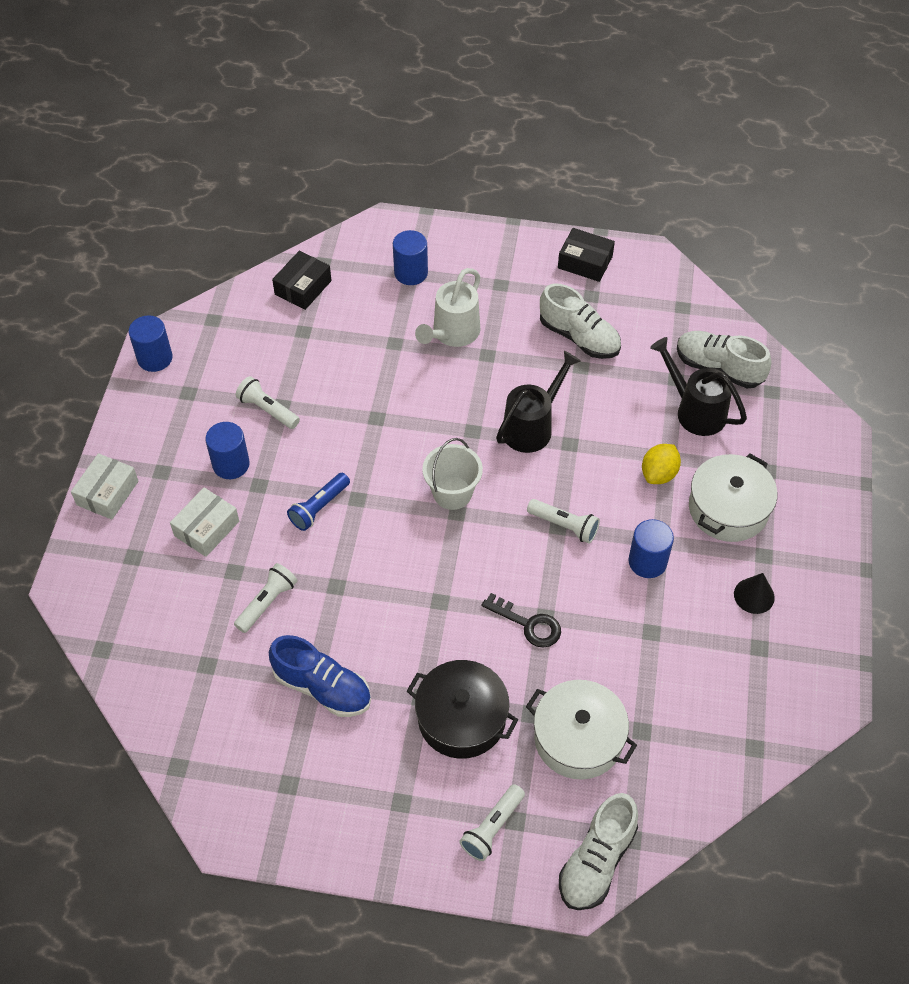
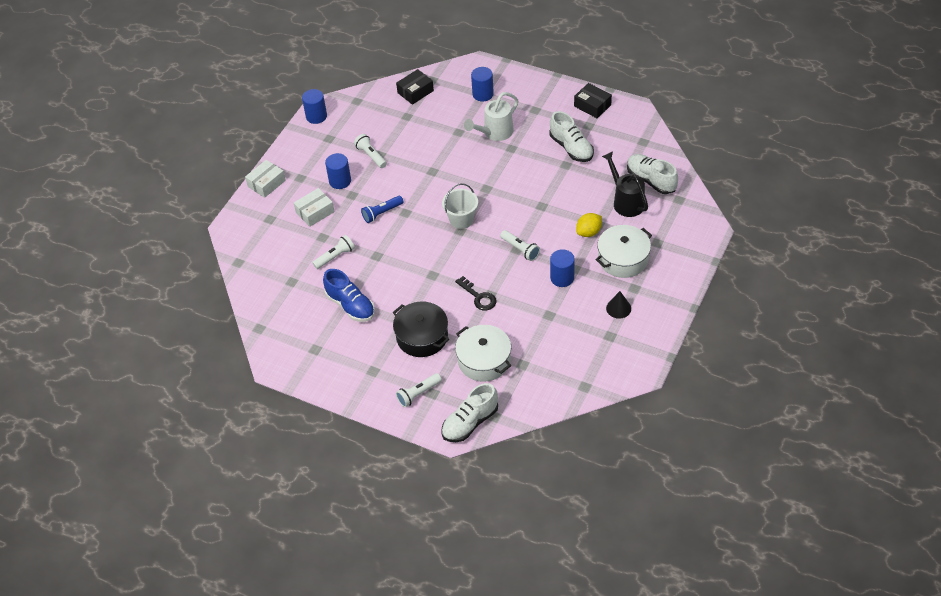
camera: 20 degrees right, 5 degrees down
black watering can [496,351,581,453] -> none

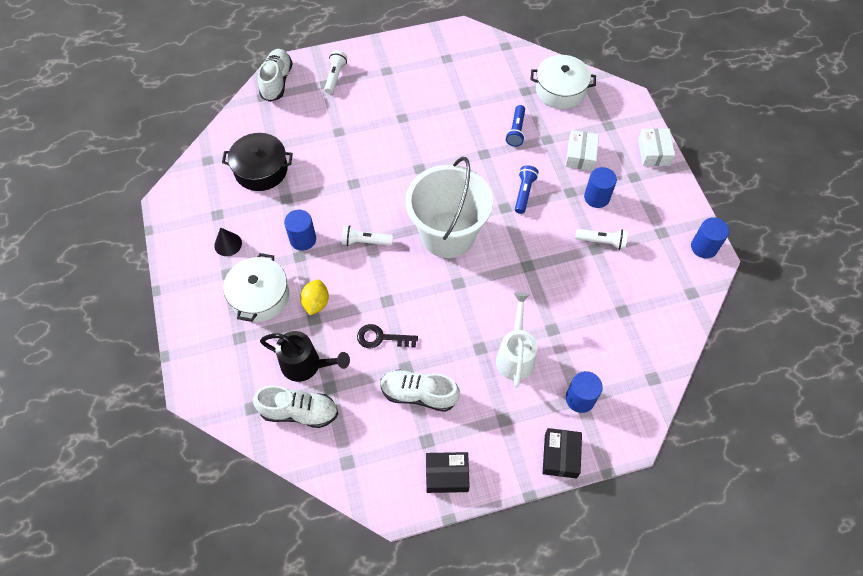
camera: 135 degrees right, 10 degrees up
white flashlight [312,235,355,269] -> blue flashlight [506,105,525,147]
blue shoe [323,269,375,322] -> none
black pot [393,302,449,357] -> black pot moved to [222,133,293,191]
black box [396,69,434,105] -> black box moved to [543,428,582,479]
white bucket [442,183,478,229] -> white bucket [405,157,493,258], size x1.97
black key [455,276,497,311] -> black key moved to [357,324,418,348]
white pot [455,325,511,382] -> white pot moved to [530,55,596,109]

